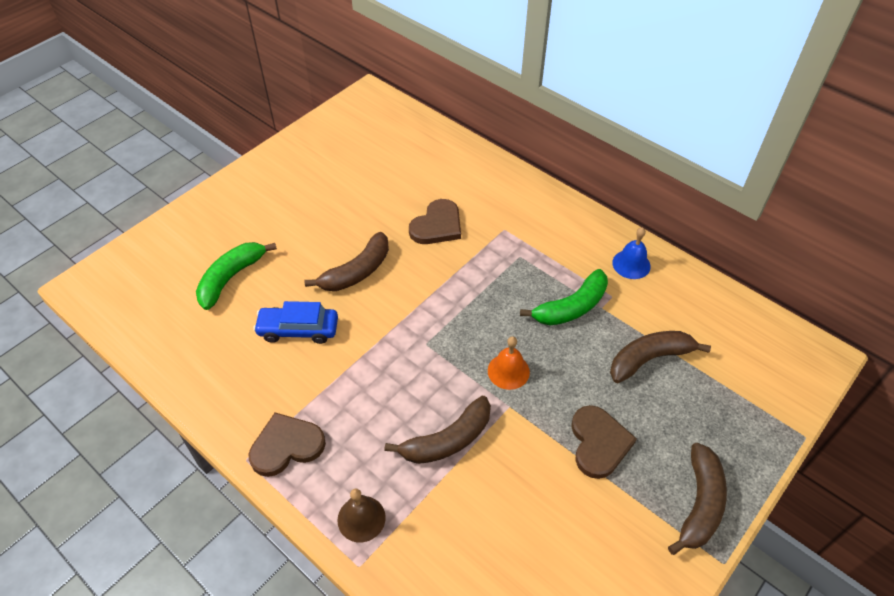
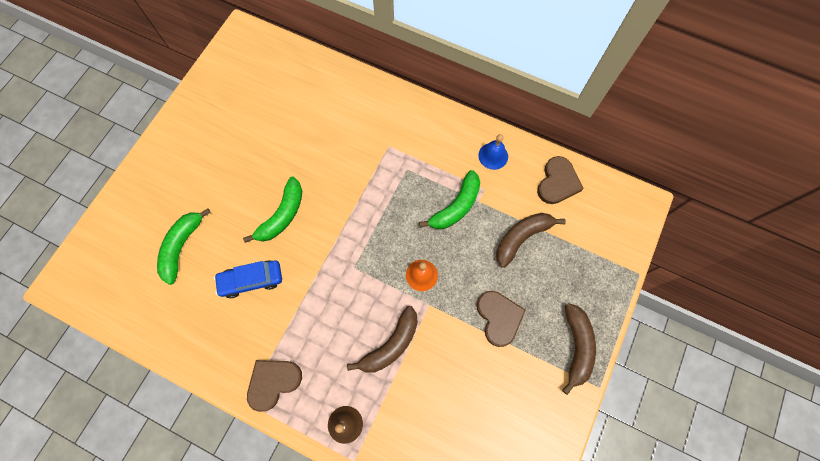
camera: 15 degrees left, 20 degrees up
brown banana [305,232,389,291] -> green banana [243,177,302,243]
brown heart [409,199,461,244] -> brown heart moved to [537,156,584,204]

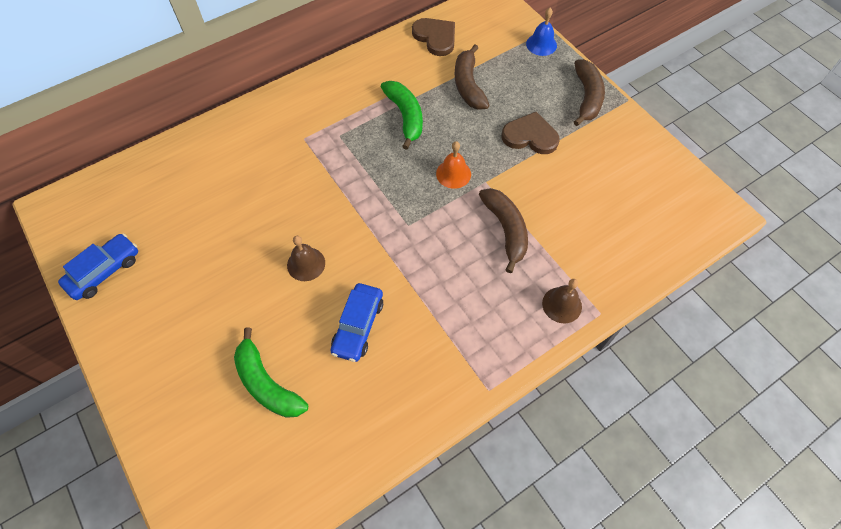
camera: 60 degrees left, 10 degrees down
green banana [243,177,302,243] -> brown bell [287,236,325,281]
brown heart [247,360,302,412] -> none
blue bell [478,134,508,170] -> blue bell moved to [526,8,557,56]
brown banana [562,303,596,395] -> brown banana turned 60 degrees clockwise [574,59,605,126]
none -> blue car [58,233,138,300]

